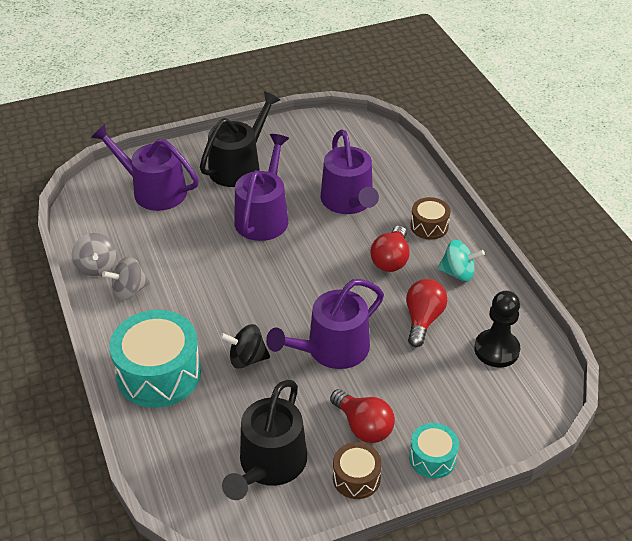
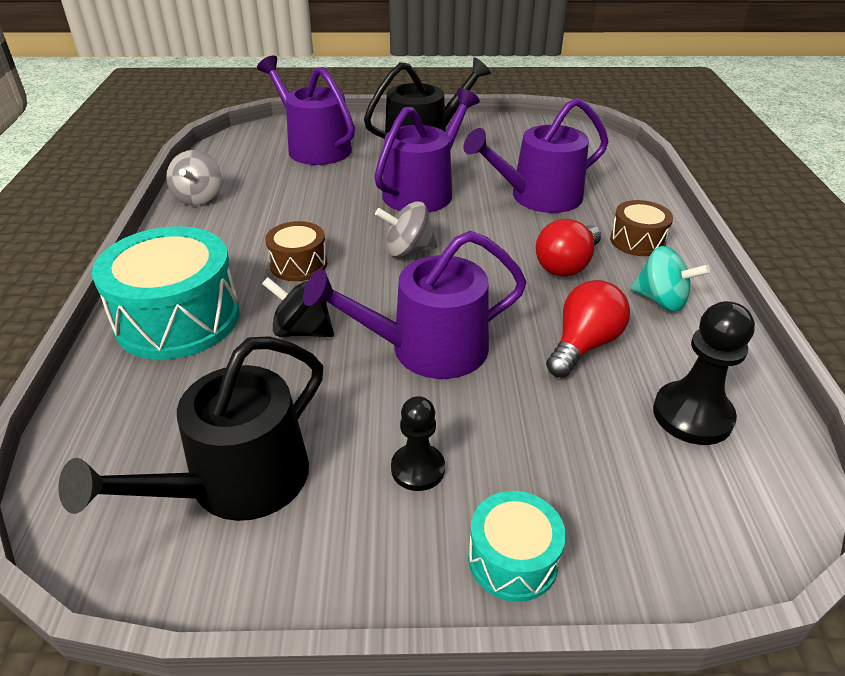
camera: 20 degrees right, 5 degrees down
grey spinning top [102,256,150,300] -> grey spinning top moved to [375,201,438,257]
purple watering can [320,129,379,214] -> purple watering can turned 60 degrees clockwise [464,98,609,213]
red light bulb [330,389,395,443] -> black pawn [391,396,445,491]
brown drum [333,442,382,499] -> brown drum moved to [265,221,327,281]

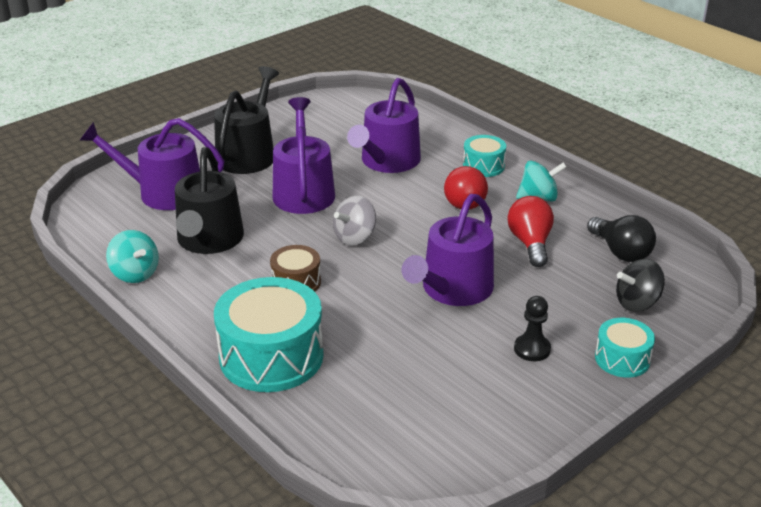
camera: 40 degrees left, 5 degrees down
black watering can [58,336,323,521] -> black watering can moved to [175,147,244,254]
grey spinning top [166,150,221,206] -> turquoise spinning top [106,230,159,283]
black spinning top [262,277,334,337] -> black spinning top moved to [616,259,665,312]
brown drum [610,200,673,256] -> turquoise drum [463,135,506,177]
black pawn [653,301,755,445] -> black light bulb [587,215,656,262]

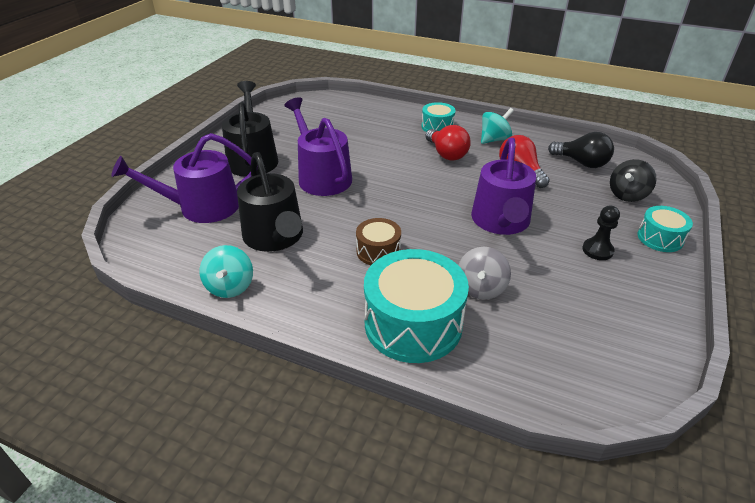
camera: 25 degrees left, 5 degrees up
turquoise spinning top [106,230,159,283] -> turquoise spinning top turned 60 degrees clockwise [199,245,253,298]
grey spinning top [333,196,376,246] -> grey spinning top moved to [458,247,511,300]
purple watering can [347,78,421,173] -> none

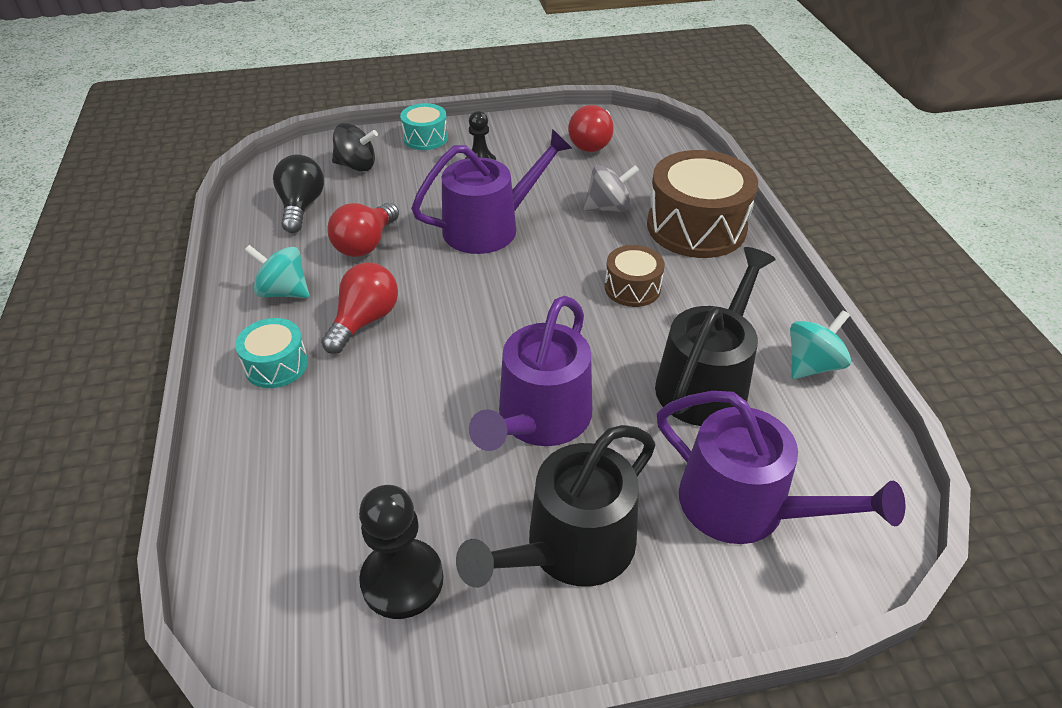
camera: 125 degrees left, 5 degrees up
turquoise drum [364,249,469,363] -> brown drum [647,150,758,258]
none -> black pawn [359,485,443,619]
none -> red light bulb [568,105,614,152]

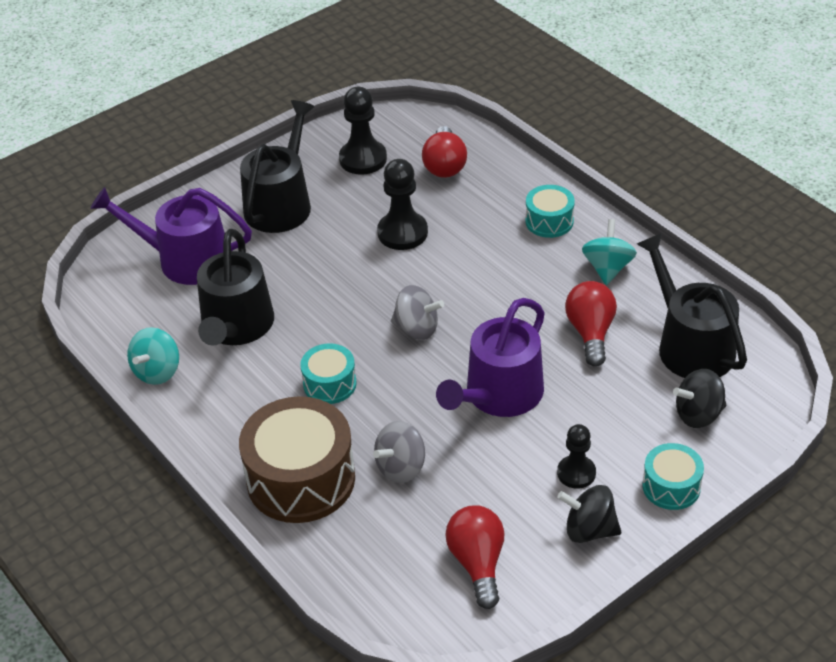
camera: 155 degrees right, 0 degrees up
turquoise spinning top [244,245,309,298] -> turquoise spinning top turned 75 degrees counterclockwise [582,219,637,285]
black light bulb [273,154,324,233] -> black watering can [637,233,747,378]
red light bulb [321,262,398,354] -> red light bulb moved to [422,126,467,178]
purple watering can [469,296,592,451] -> none
brown drum [605,245,665,307] -> turquoise drum [300,343,357,404]
none -> black pawn [377,159,428,250]
none -> grey spinning top [391,285,444,340]
none -> black spinning top [557,485,621,543]

